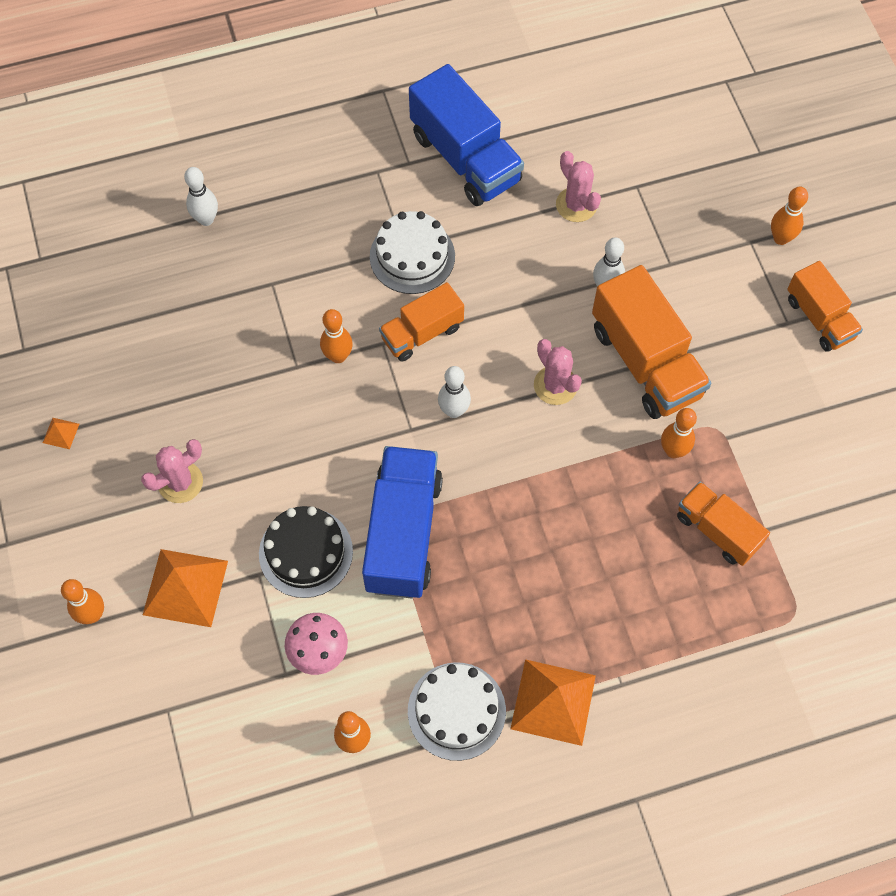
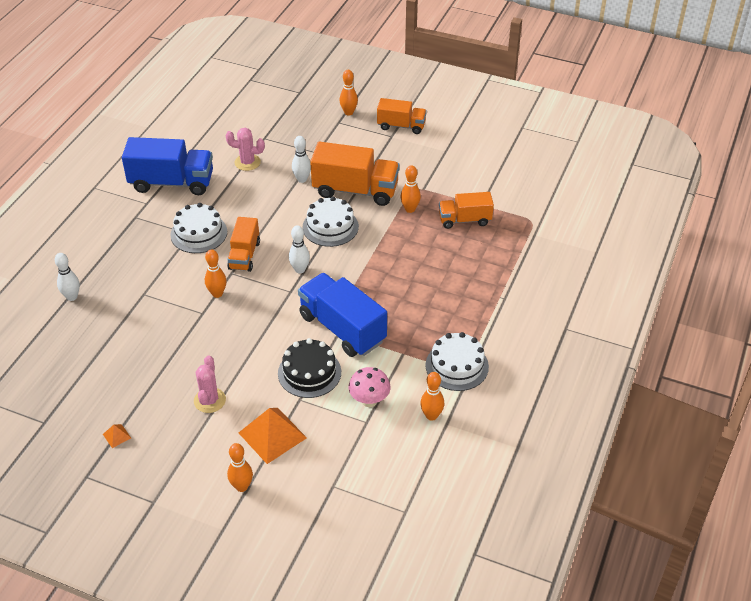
camera: 50 degrees left, 20 degrees down
orange pyramid [510,659,596,746] -> none
pink cactus [534,339,582,405] -> white cake [302,196,359,247]

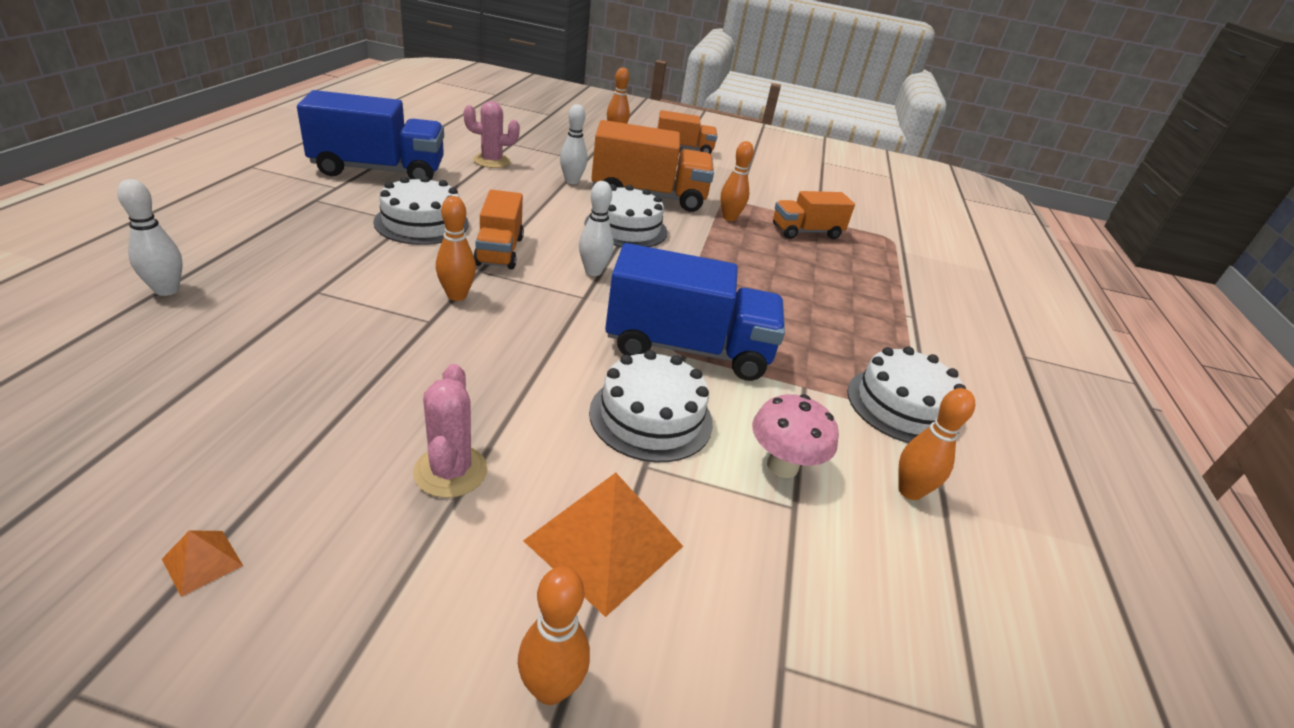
camera: 15 degrees left, 10 degrees down
black cake [278,338,341,398] -> white cake [589,350,713,462]
blue truck [298,273,387,357] -> blue truck turned 150 degrees clockwise [605,243,785,381]

